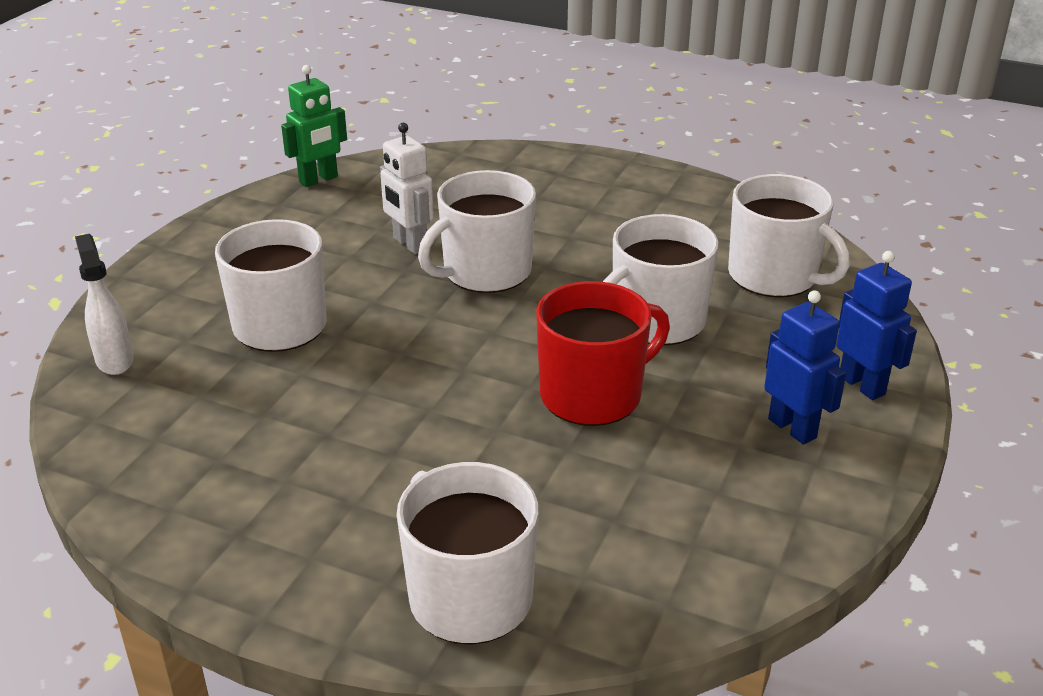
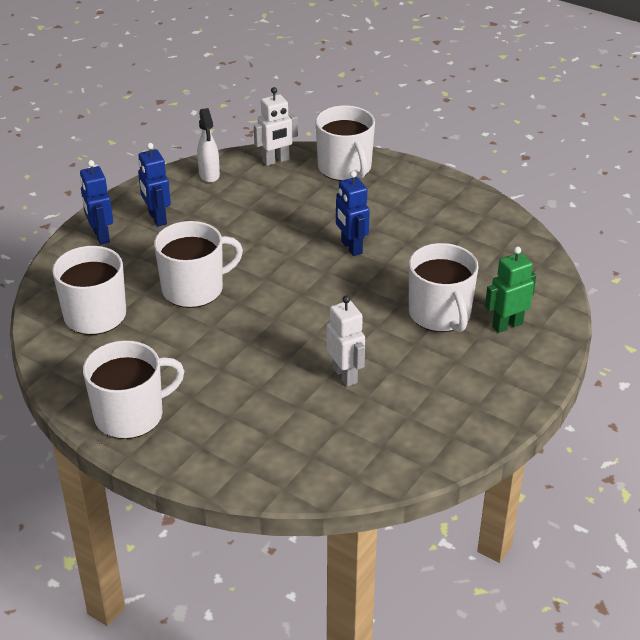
camera: 170 degrees left, 5 degrees up
white spray bottle [75,234,133,375] -> white spray bottle moved to [197,108,220,183]
green robot [281,65,347,187] -> green robot moved to [485,246,536,333]
white mug [418,170,536,293] -> white mug moved to [83,340,184,439]
red mug [536,281,670,426] -> none
none -> white robot [254,87,298,166]
none -> blue robot [336,171,370,256]

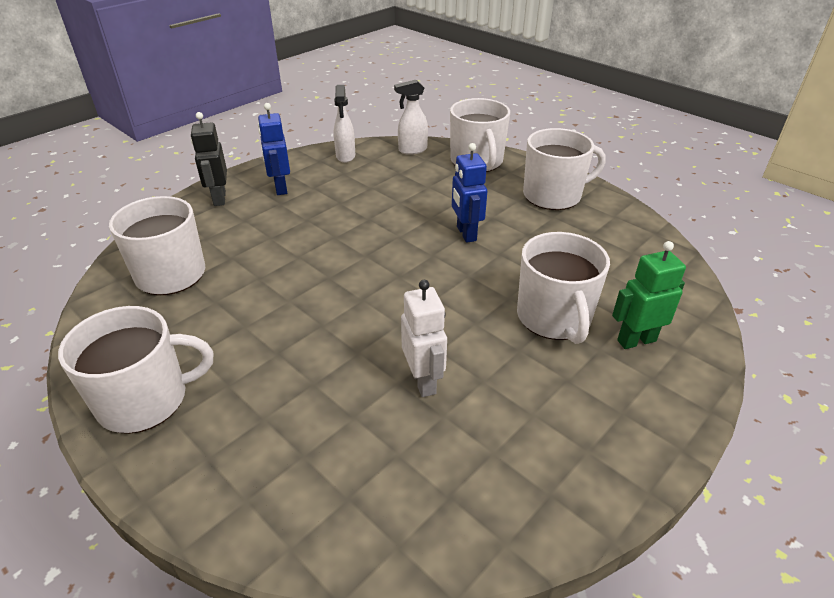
camera: 10 degrees right, 0 degrees up
blue robot [80,160,113,245] -> black robot [191,112,227,206]
white mug [154,221,243,308] -> white mug moved to [523,128,605,210]
white robot [254,87,298,166] -> white spray bottle [394,80,428,155]

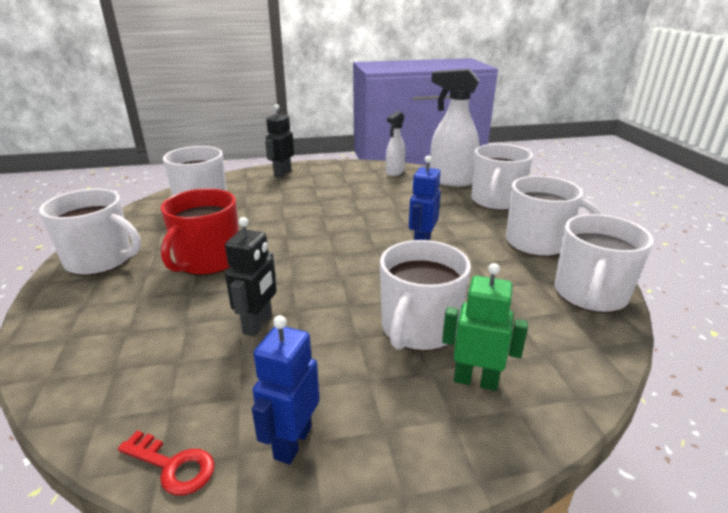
camera: 35 degrees right, 10 degrees down
blue robot [258,103,290,195] -> blue robot moved to [252,315,320,465]
white spray bottle [394,80,428,155] -> white spray bottle [430,69,479,186], size x1.71
white robot [401,280,447,397] -> black robot [225,217,277,337]
none -> red key [118,430,215,495]
none -> red mug [161,188,239,275]
none -> white mug [555,214,654,313]

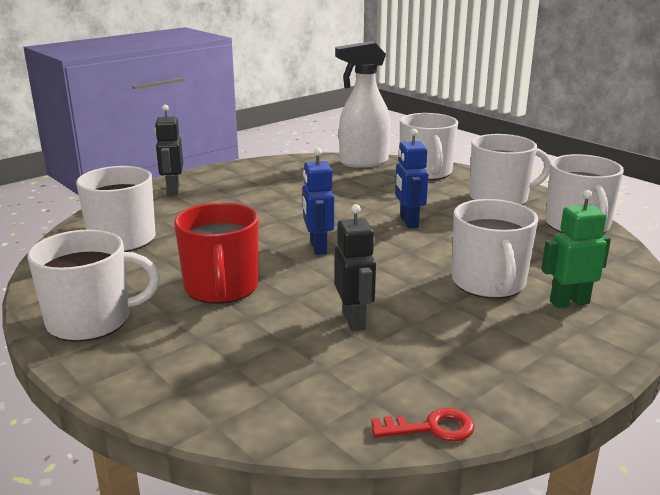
camera: 30 degrees left, 5 degrees down
blue robot [252,315,320,465] -> blue robot moved to [303,148,334,255]
white spray bottle [386,111,406,176] -> none

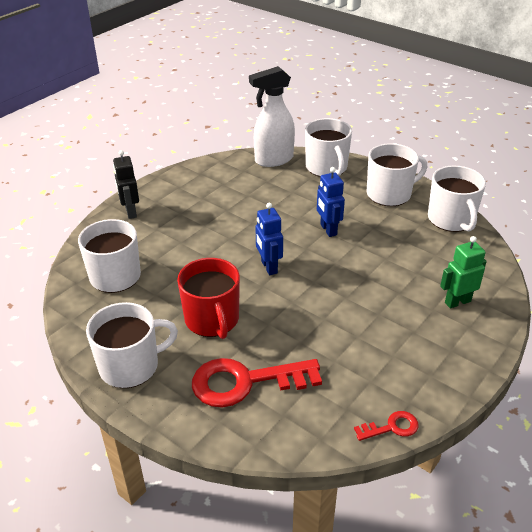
camera: 10 degrees left, 15 degrees up
black robot [335,204,376,331] -> none
white mug [452,199,538,299] -> none
none -> red key [192,358,322,408]

